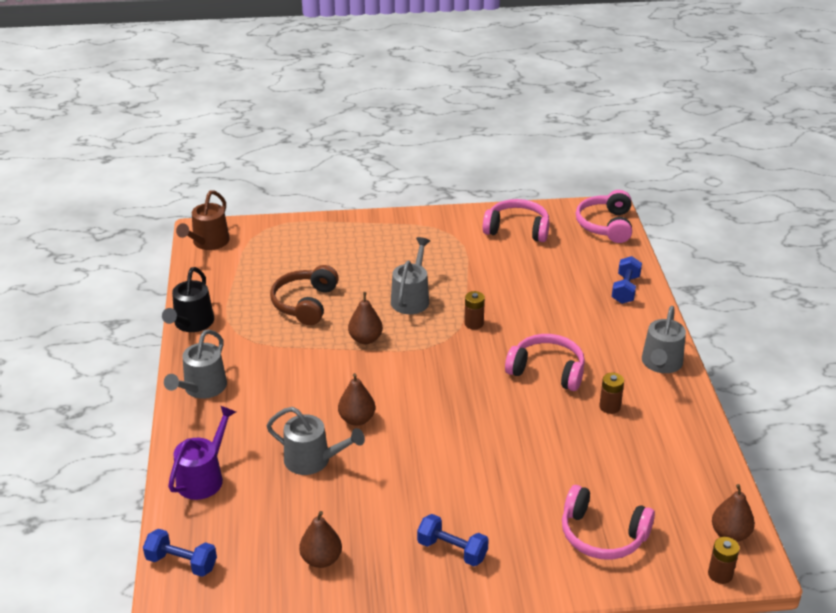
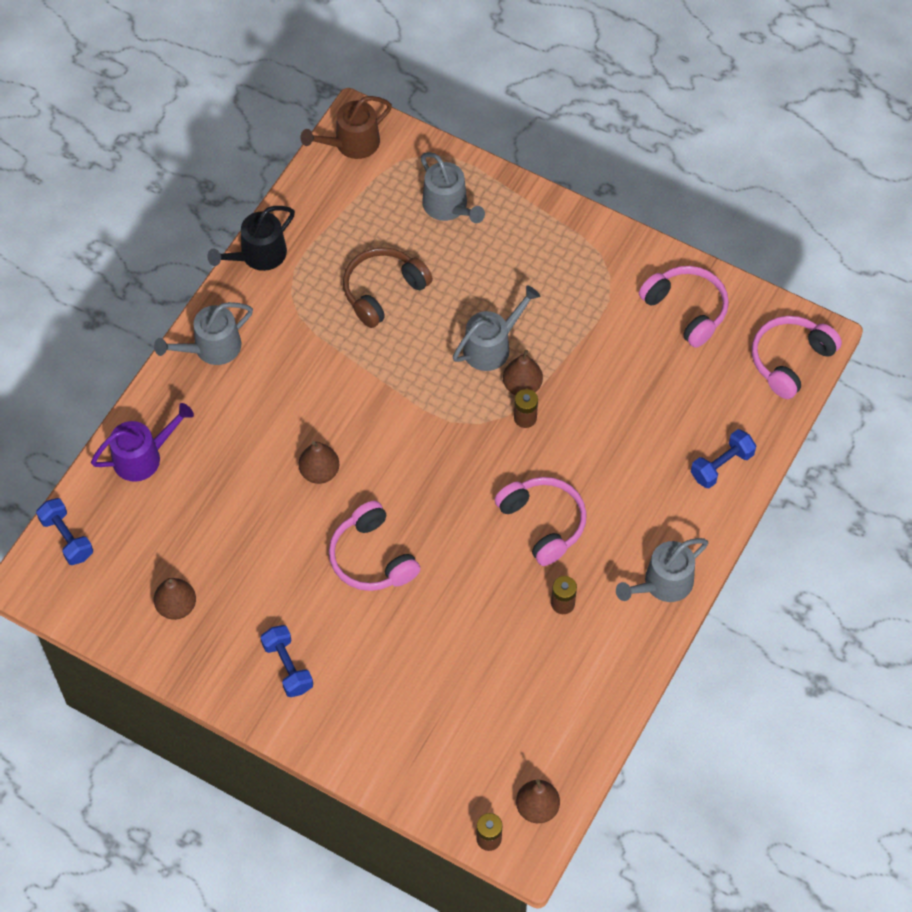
camera: 35 degrees right, 25 degrees up
grey watering can [266,407,365,475] -> grey watering can moved to [421,152,485,223]
brown pear [348,292,383,344] -> brown pear moved to [503,350,543,395]
pink headphones [562,485,655,560] -> pink headphones moved to [329,501,420,591]

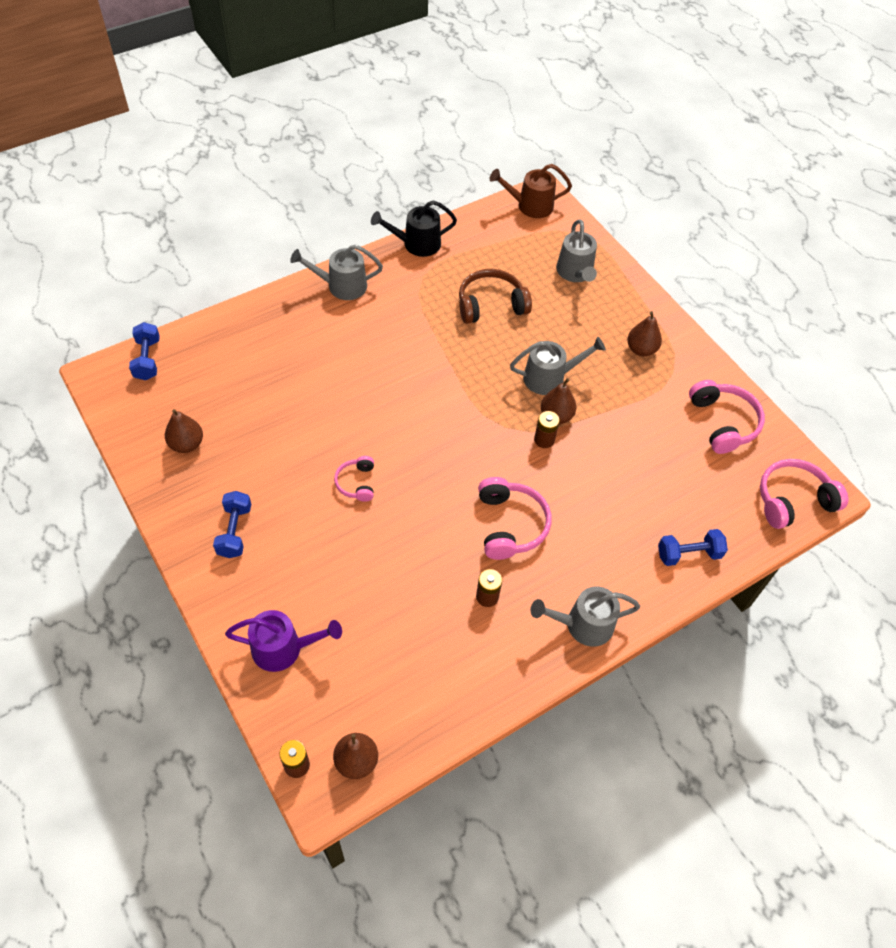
camera: 25 degrees right, 5 degrees down
purple watering can [91,403,194,482] -> purple watering can moved to [225,610,342,672]
brown pear [299,441,339,484] -> brown pear moved to [627,311,662,356]
pink headphones [329,501,420,591] -> pink headphones [334,456,374,502], size x0.57

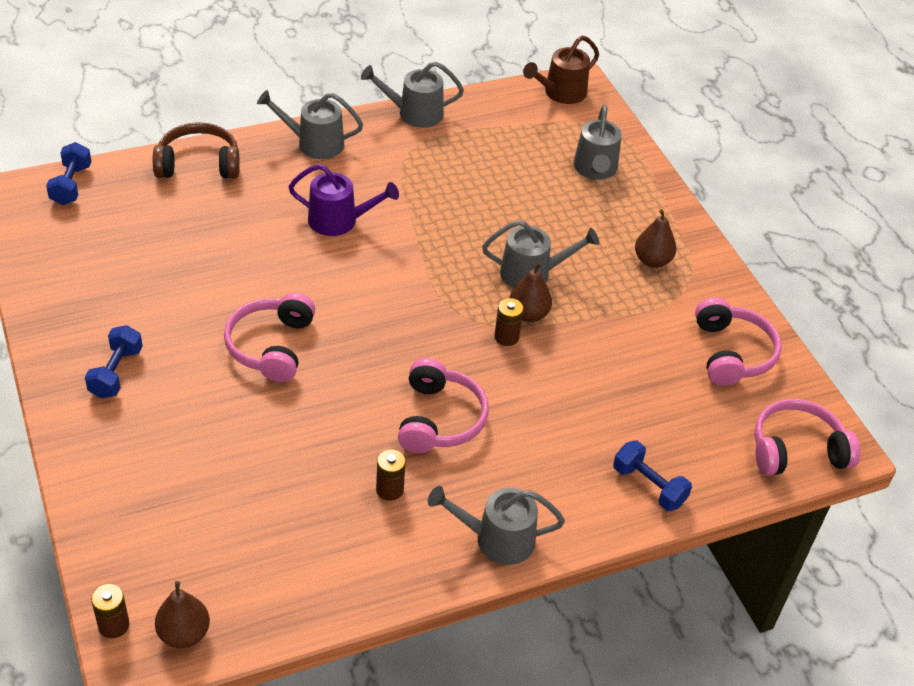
camera: 10 degrees right, 10 degrees down
brown pear [165,409,203,453] -> none
purple watering can [225,610,342,672] -> purple watering can moved to [289,164,399,236]
pink headphones [334,456,374,502] -> pink headphones [224,293,315,382], size x1.74
black watering can [371,200,457,257] -> grey watering can [361,61,464,128]
brown headphones [459,269,532,324] -> brown headphones moved to [153,122,240,179]
brown watering can [490,164,572,218] -> brown watering can turned 45 degrees counterclockwise [523,36,599,104]
blue dumbbell [658,529,728,566] -> blue dumbbell turned 45 degrees clockwise [613,440,692,511]

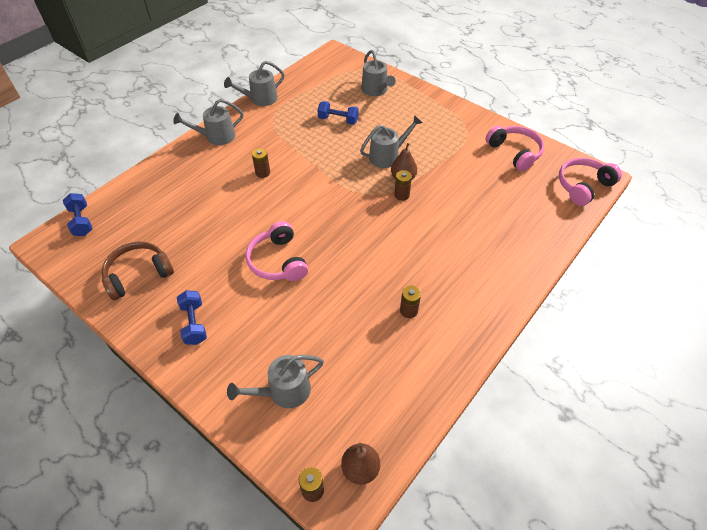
camera: 25 degrees left, 5 degrees up
brown headphones [153,122,240,179] -> brown headphones moved to [102,241,174,300]
purple watering can [289,164,399,236] -> brown battery [252,148,270,178]
pink headphones [398,358,489,453] -> none
grey watering can [428,486,565,565] -> grey watering can moved to [227,355,324,408]
brown watering can [523,36,599,104] -> none
blue dumbbell [613,440,692,511] -> blue dumbbell moved to [318,101,358,125]
brown pear [635,209,676,268] -> none

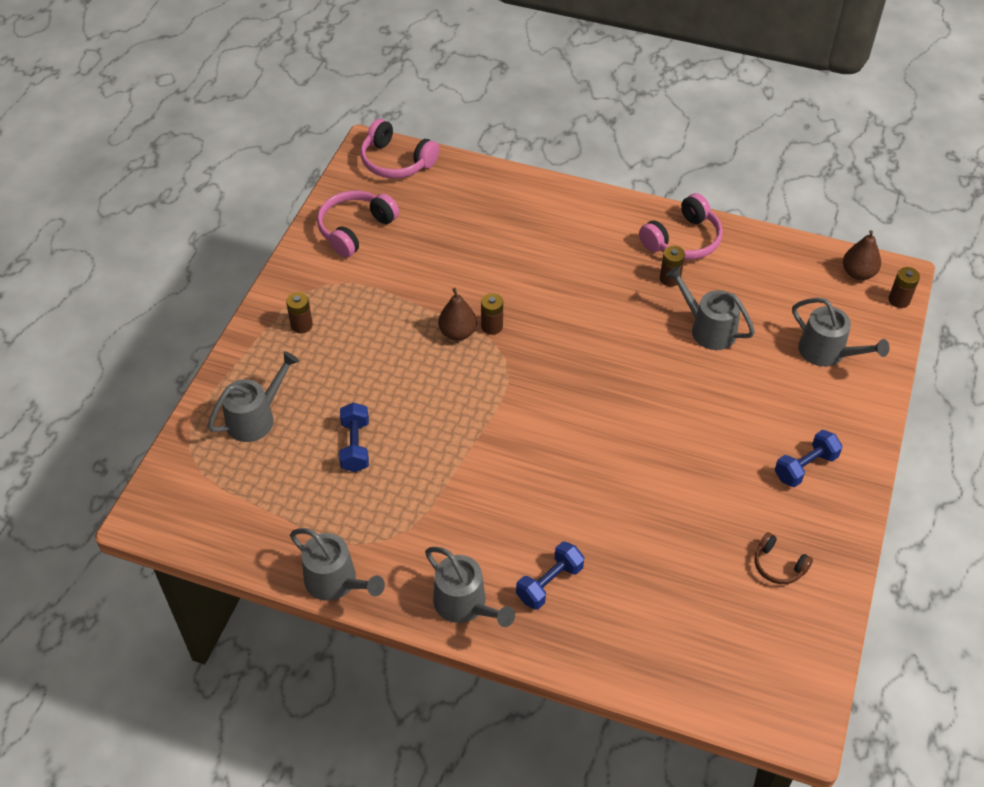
camera: 110 degrees left, 0 degrees up
blue dumbbell [63,193,92,236] -> blue dumbbell moved to [516,541,584,610]
brown headphones [102,241,174,300] -> brown headphones [754,532,813,584], size x0.57
pink headphones [246,221,308,281] -> pink headphones moved to [639,193,723,260]
brown battery [252,148,270,178] -> brown battery moved to [286,292,313,333]
grey watering can [360,115,422,168] -> grey watering can moved to [666,266,755,350]

